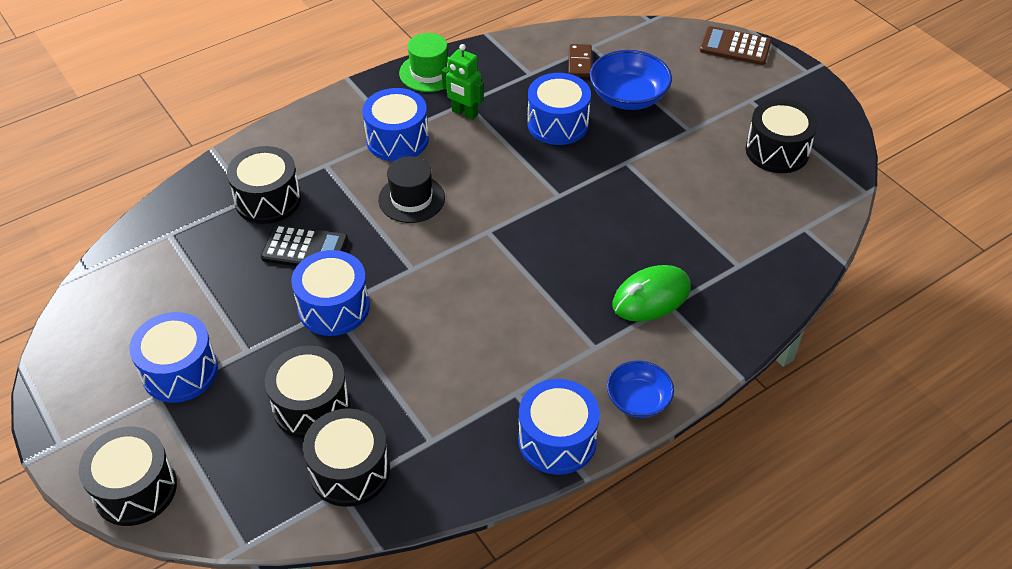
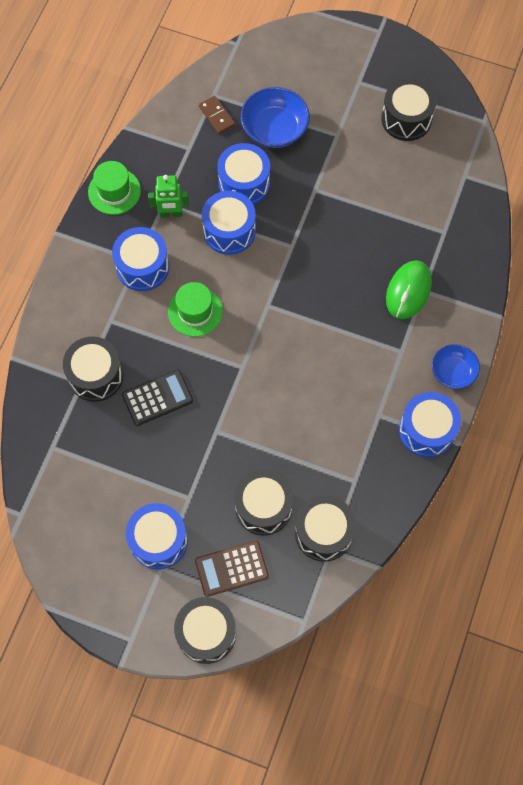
camera: 35 degrees left, 20 degrees up
blue drum [291,250,370,336] -> blue drum moved to [202,191,256,255]
black hat [378,156,445,223] -> green hat [168,282,223,337]
brown calculator [700,26,772,65] -> brown calculator moved to [195,541,269,597]

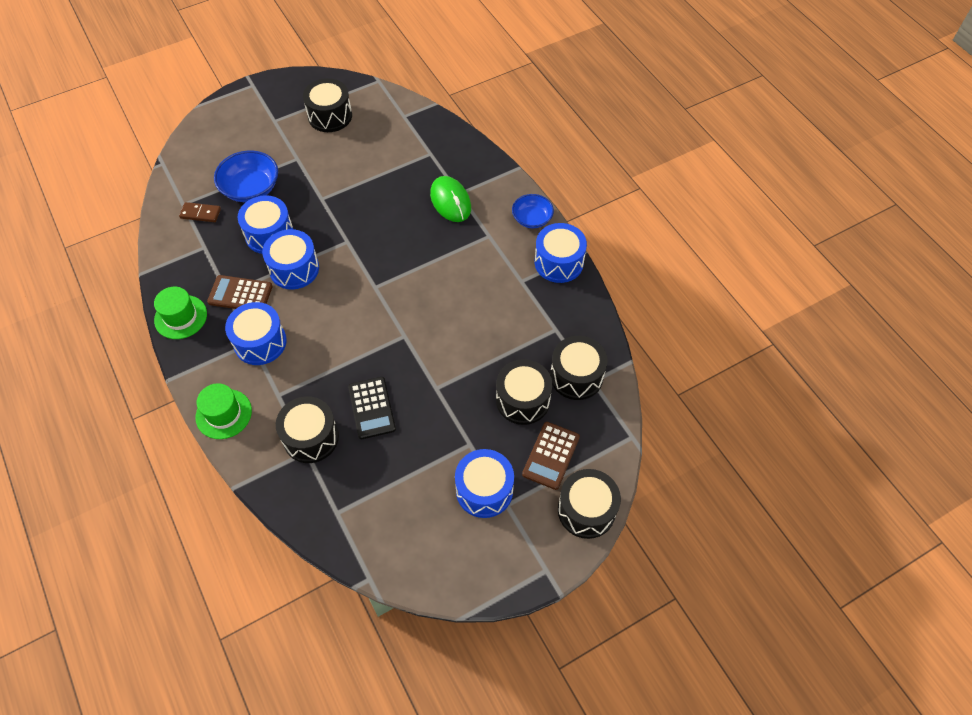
camera: 50 degrees left, 10 degrees down
black calculator [122,370,193,426] -> black calculator turned 150 degrees clockwise [348,377,396,439]
green robot [148,175,189,218] -> brown calculator [207,275,273,309]
green hat [168,282,223,337] -> green hat moved to [196,383,252,439]

